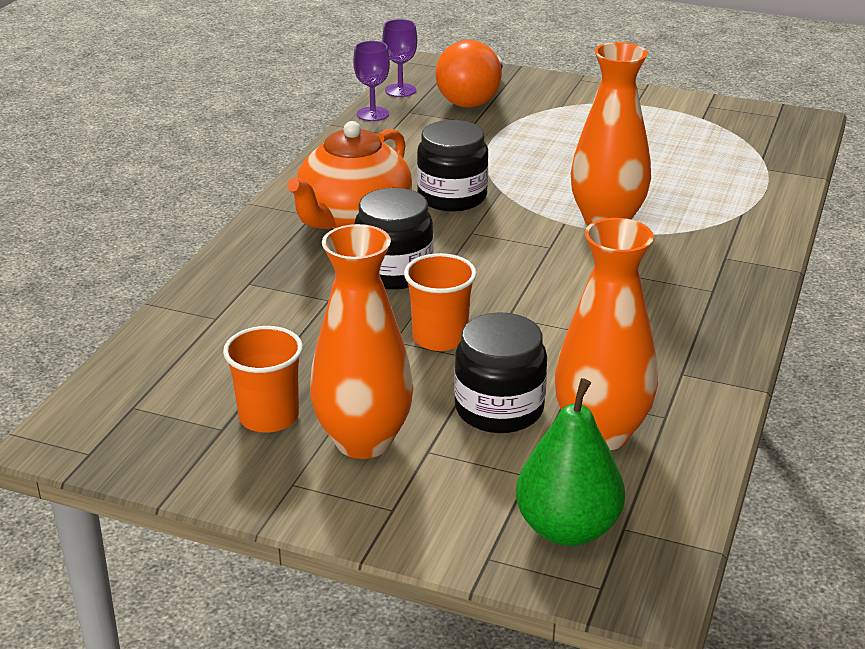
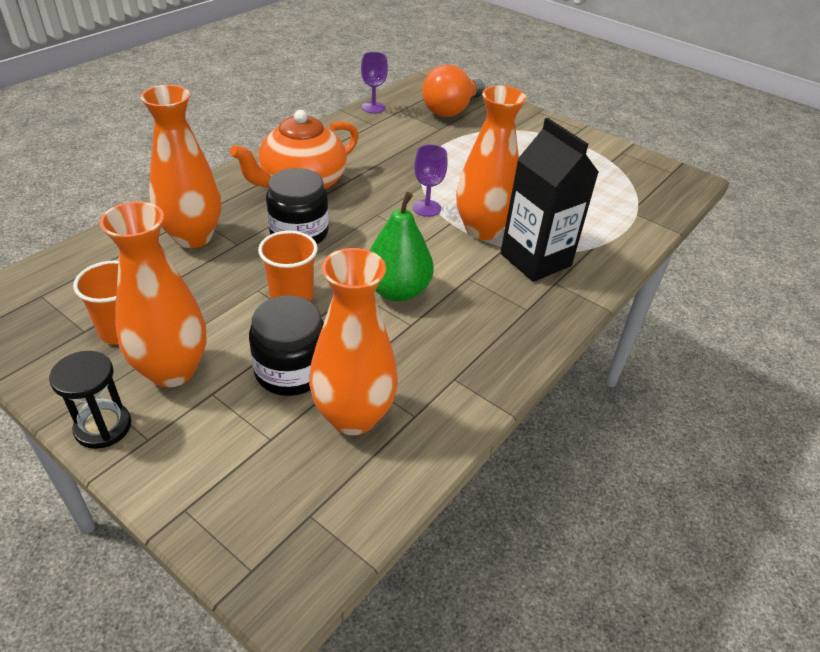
camera: 15 degrees right, 10 degrees up
purple goblet [382,19,417,97] -> purple goblet moved to [413,145,448,217]
black jar [417,120,488,211] -> none
green pear [516,378,625,546] -> green pear moved to [369,192,434,301]
none -> black hourglass [49,351,131,449]
none -> orange vase [140,85,221,248]
none -> black carton [501,118,599,282]

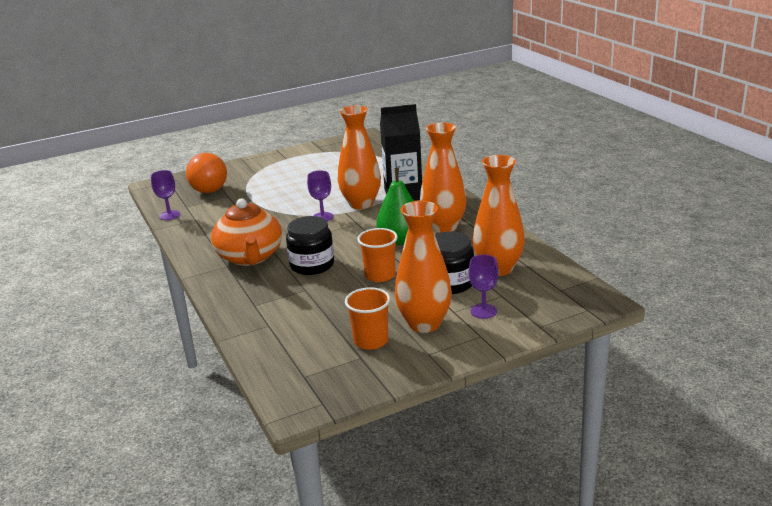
camera: 60 degrees left, 15 degrees down
black hourglass [49,351,131,449] -> none
orange vase [140,85,221,248] -> orange vase moved to [420,123,467,233]
none -> purple goblet [469,254,499,319]

